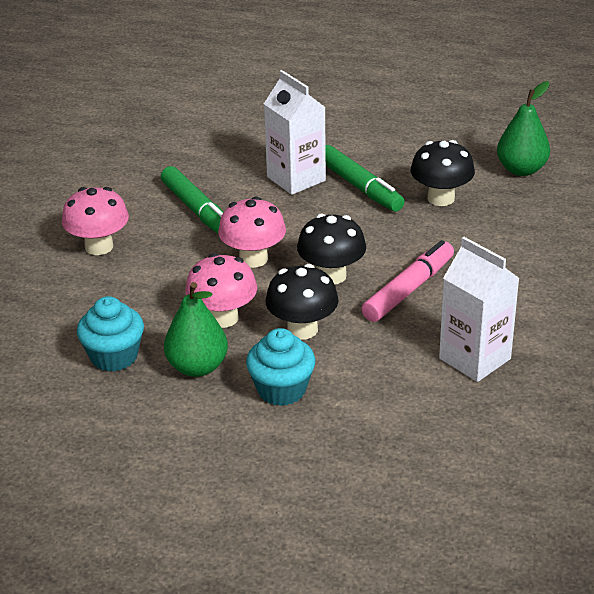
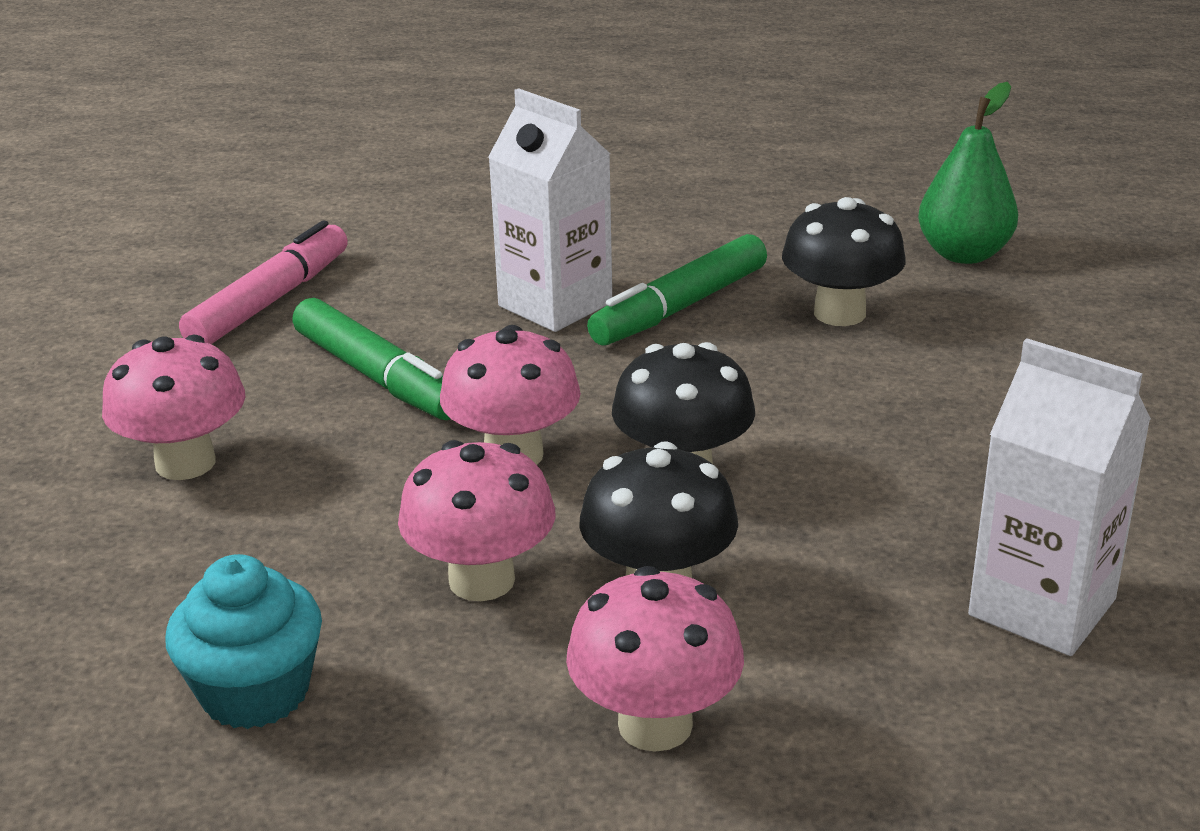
camera: 10 degrees left, 5 degrees down
green pear [164,282,228,377] -> none
turquoise cupcake [246,328,315,406] -> pink mushroom [566,566,744,752]
green marker [325,145,404,212] -> green marker turned 90 degrees clockwise [587,234,767,346]
pink marker [362,240,454,322] -> pink marker moved to [179,220,348,344]

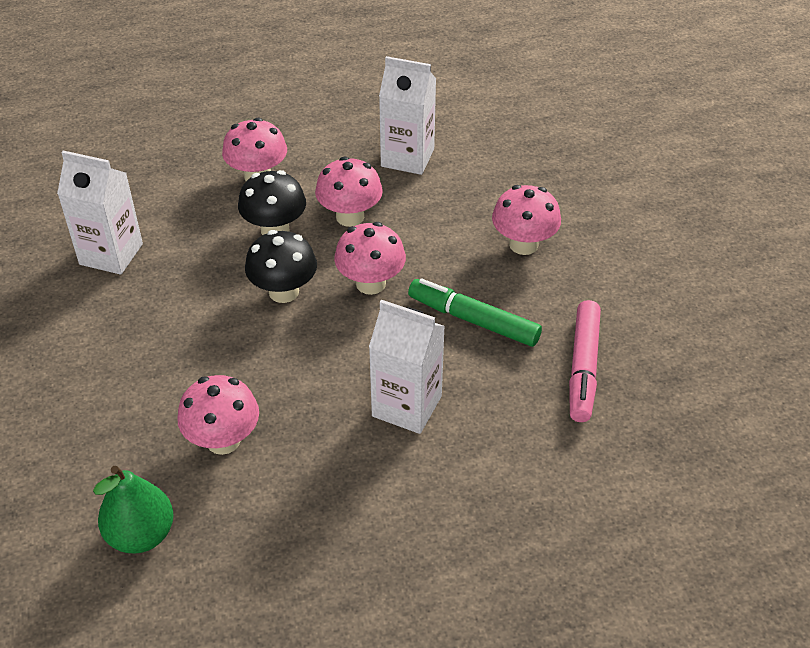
camera: 160 degrees right, 15 degrees up
turquoise cupcake [165,554,322,729] -> white carton [379,56,436,175]
green marker [587,234,767,346] -> none
black mushroom [782,197,906,326] -> pink mushroom [177,375,259,455]

